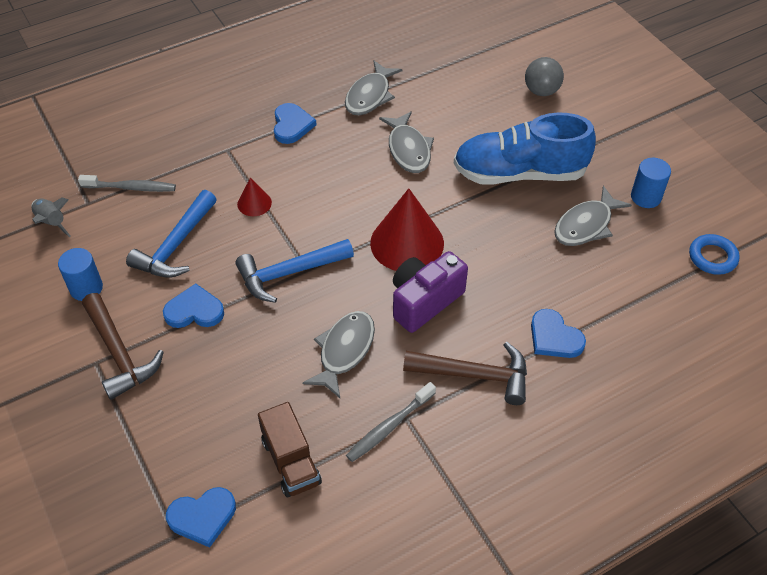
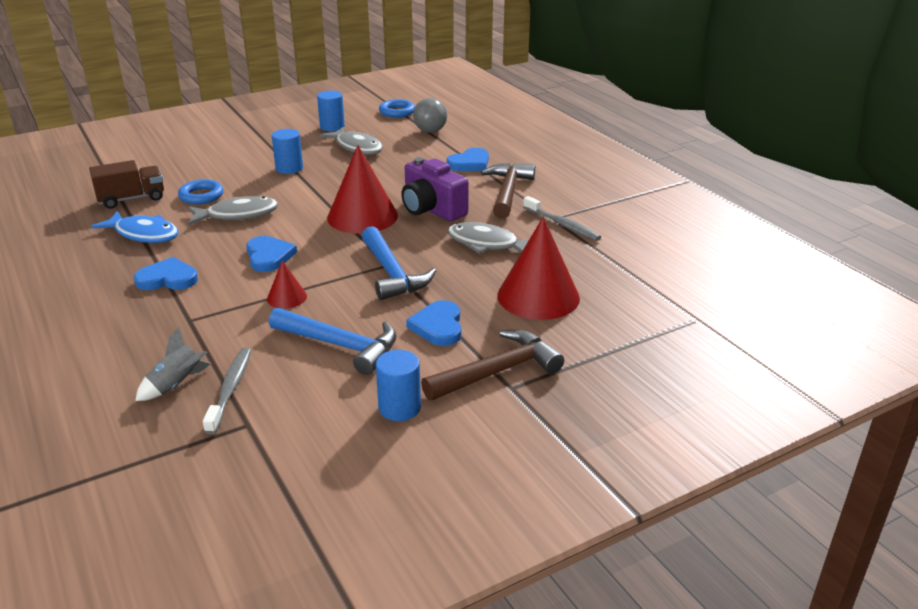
camera: 90 degrees left, 20 degrees down
grey rocket [31,197,70,237] -> grey rocket moved to [135,327,211,401]
blue heart [166,487,236,548] -> blue heart moved to [246,236,297,272]
brown truck [258,402,322,497] -> brown truck moved to [89,160,164,209]
grey fish [345,60,403,115] -> blue fish [91,211,178,243]
blue shoe [454,112,596,185] -> blue cylinder [272,129,303,174]
grey ball [525,57,564,96] -> grey ball moved to [413,98,447,133]
none -> blue ring [178,179,223,204]
none -> red cone [497,217,580,320]

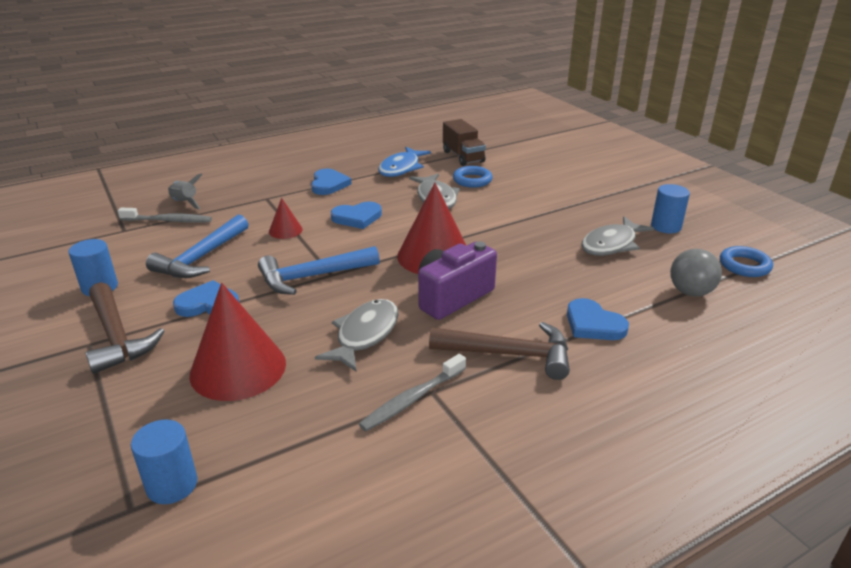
camera: 90 degrees right, 0 degrees up
blue cylinder [272,129,303,174] -> blue cylinder moved to [131,420,198,504]

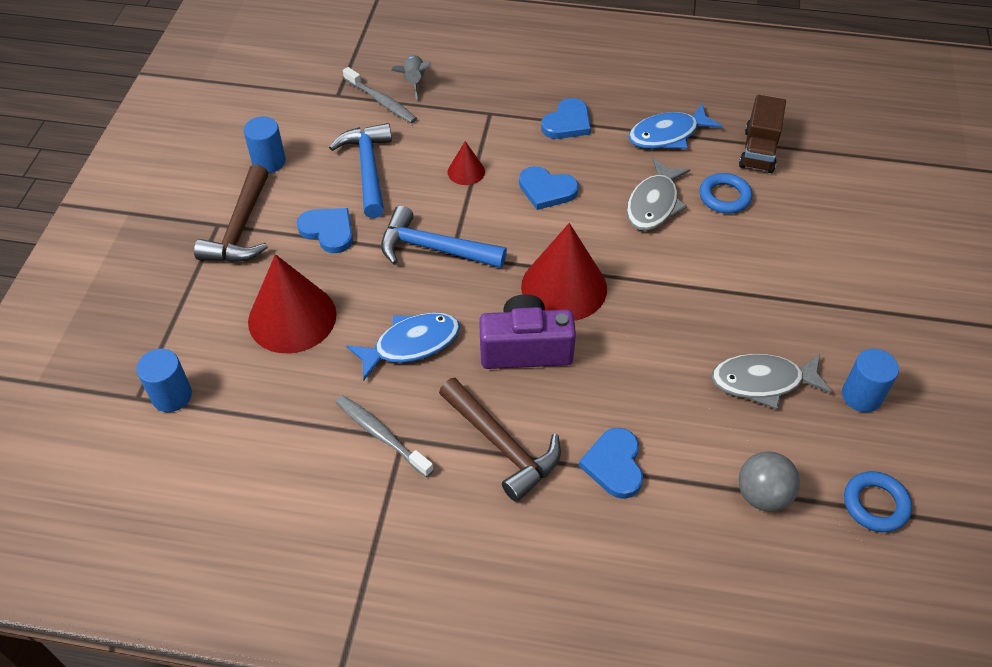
camera: 40 degrees right, 20 degrees up
blue hammer [146,214,249,278] -> blue hammer turned 105 degrees clockwise [329,123,392,218]
grey fish [315,299,399,372] -> blue fish [346,313,460,381]
grey toothbrush [359,354,466,431] -> grey toothbrush turned 45 degrees clockwise [336,395,434,477]

